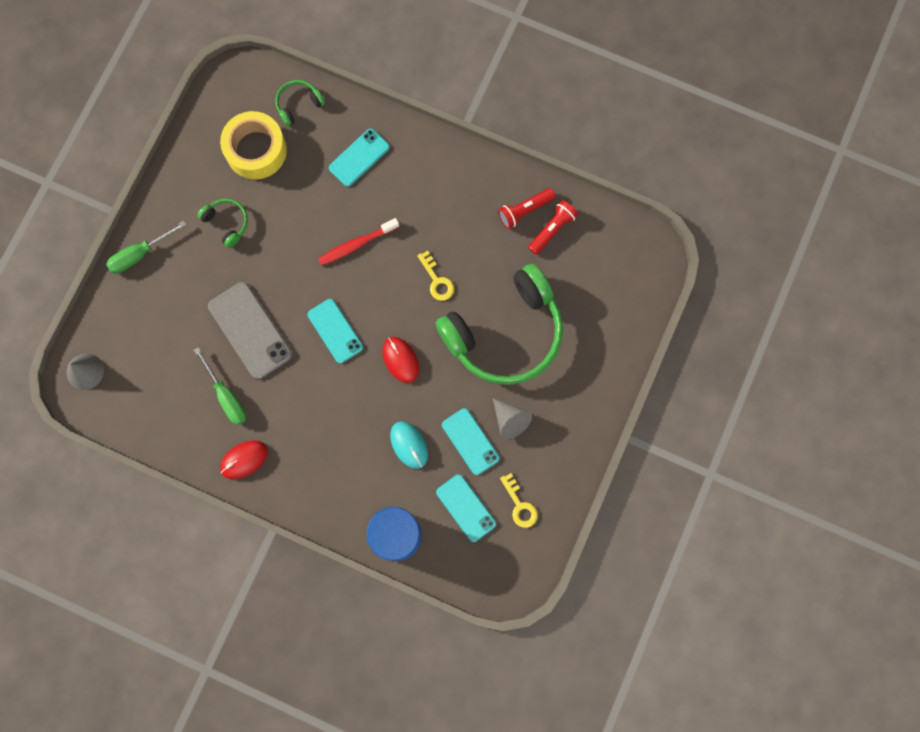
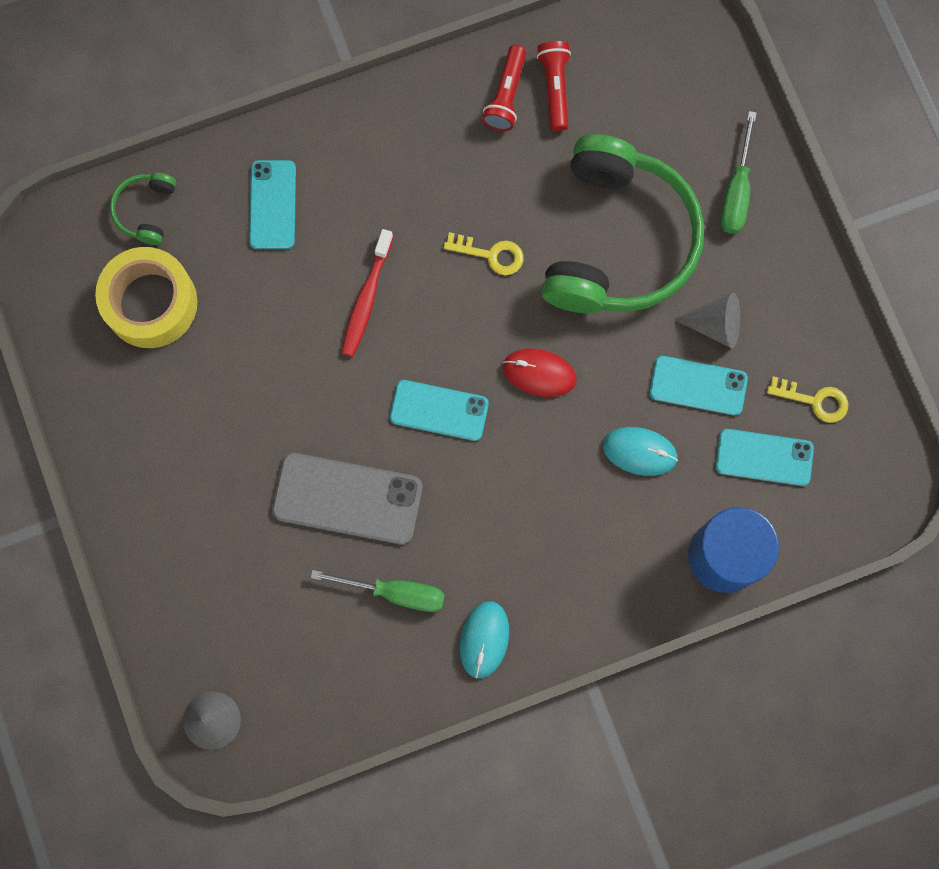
camera: 45 degrees left, 0 degrees up
green screwdriver [106,221,186,274] -> green screwdriver moved to [720,111,757,234]
green headphones [197,199,248,248] -> none
red mouse [220,440,268,479] -> turquoise mouse [460,601,509,678]

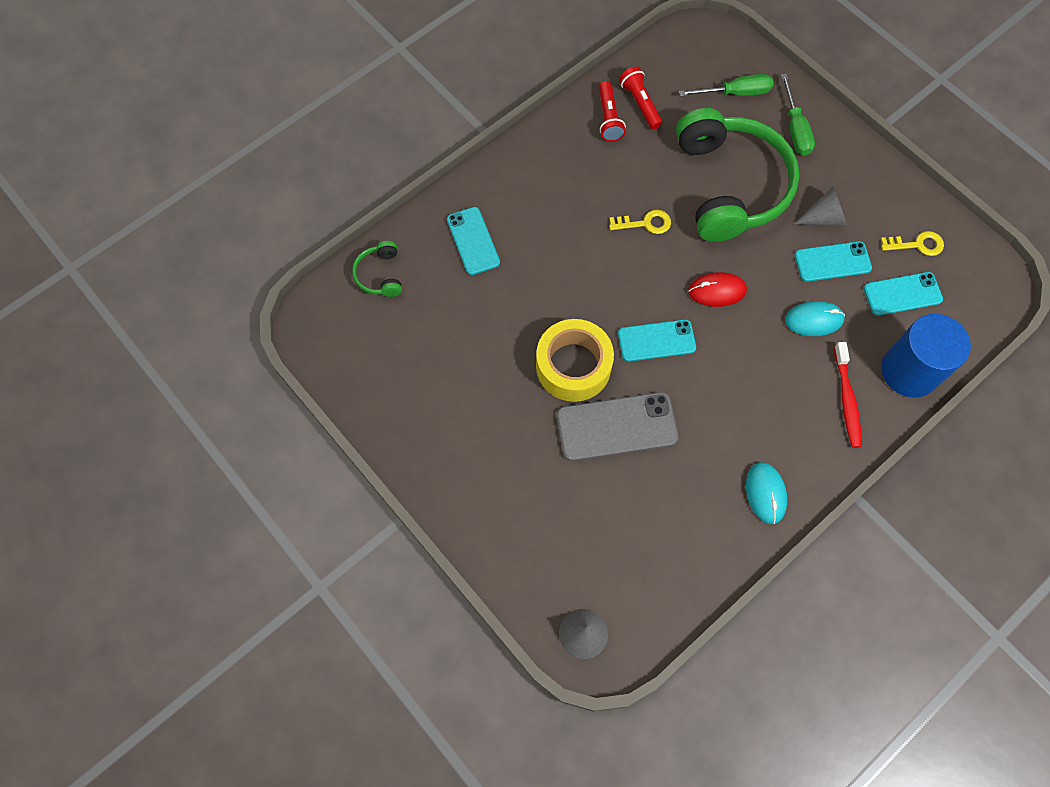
camera: 20 degrees left, 10 degrees down
yellow tape [95,247,198,348] -> yellow tape moved to [536,319,614,402]
green screwdriver [311,570,445,612] -> green screwdriver moved to [679,74,773,96]
red toothbrush [342,229,393,357] -> red toothbrush moved to [834,342,862,448]

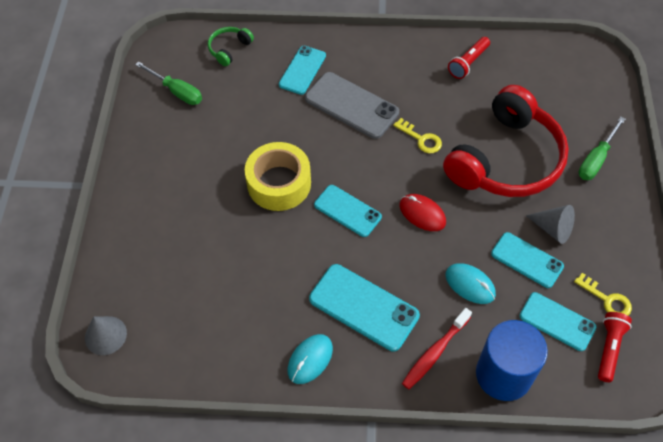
camera: 45 degrees right, 10 degrees down
grey phone [557,392,678,461] -> grey phone moved to [305,72,399,139]
red flashlight [619,66,663,129] -> red flashlight moved to [598,312,632,382]
green headphones [676,108,800,242] -> red headphones [443,85,569,197]
green screwdriver [679,74,773,96] -> green screwdriver moved to [135,61,202,105]
none -> turquoise phone [309,264,420,351]

